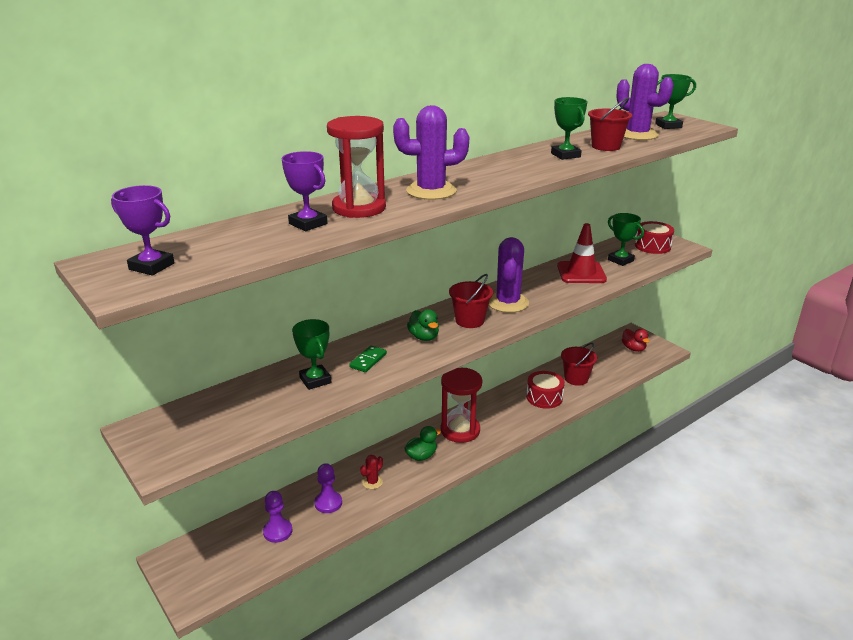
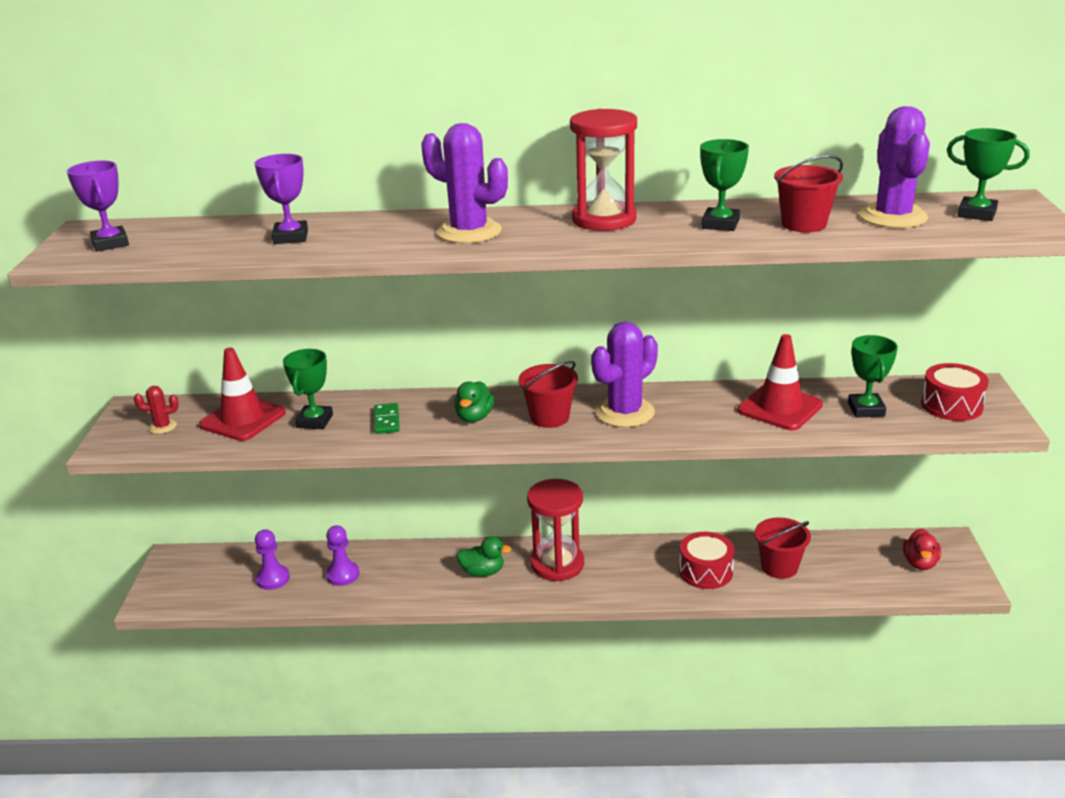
camera: 40 degrees right, 0 degrees up
red hourglass [327,116,386,218] -> red hourglass moved to [570,109,637,231]
green domino [349,346,387,372] -> green domino turned 75 degrees counterclockwise [374,403,400,434]
red cactus [360,455,383,489] -> red cactus moved to [134,386,179,434]
none -> red traffic cone [199,348,286,441]

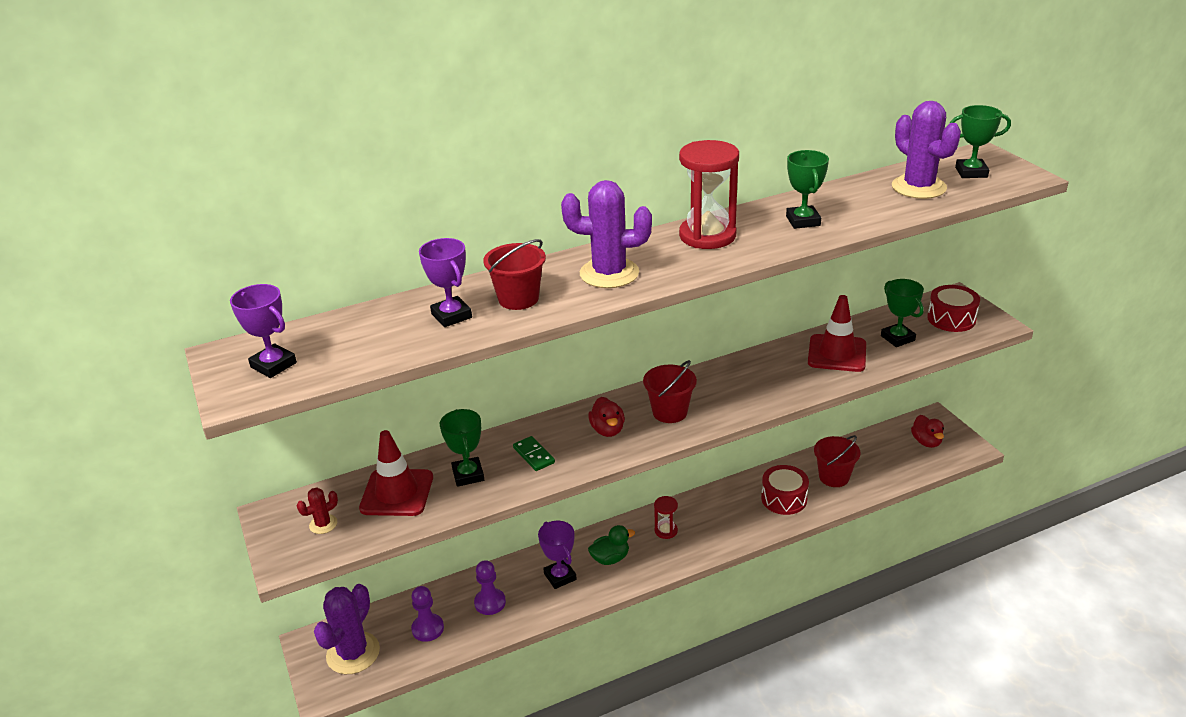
camera: 25 degrees left, 5 degrees up
green duck [454,381,494,422] -> red duck [588,397,625,437]
red hourglass [527,479,584,581] -> red hourglass [654,496,678,539], size x0.48
purple cactus [591,322,658,427] -> purple cactus moved to [314,584,380,674]
red bucket [774,155,843,232] -> red bucket moved to [483,239,546,310]
none -> purple trophy [538,521,576,589]

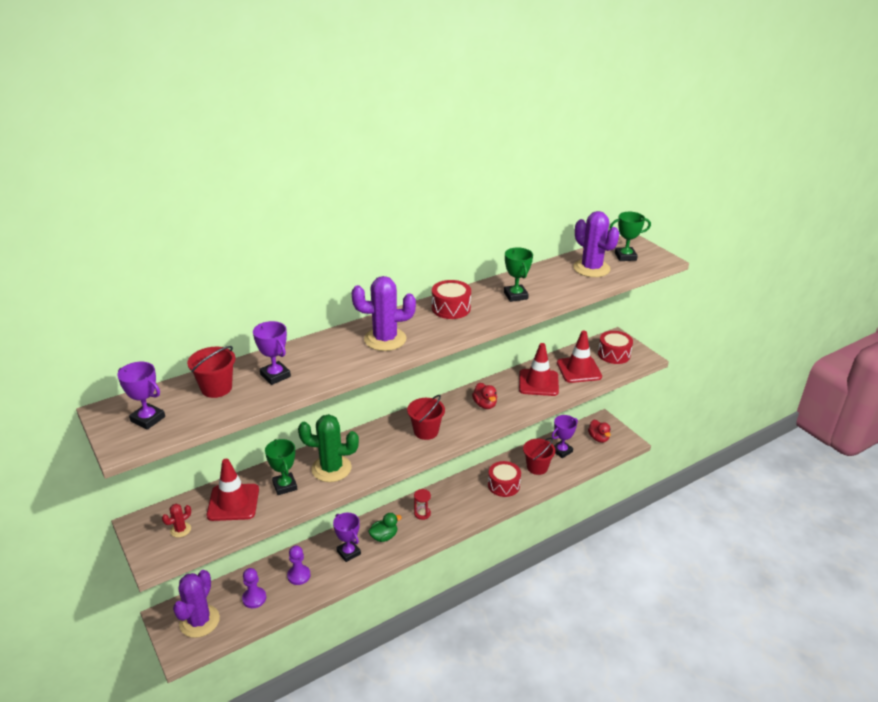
camera: 10 degrees left, 0 degrees up
red bucket [483,239,546,310] -> red bucket moved to [187,346,235,398]
green domino [513,436,555,471] -> green cactus [298,414,359,482]
red duck [588,397,625,437] -> red duck moved to [472,383,497,409]
red hourglass [679,140,739,249] -> red drum [432,280,471,319]
green trophy [881,279,924,347] -> red traffic cone [557,331,602,383]
none -> purple trophy [552,415,578,458]

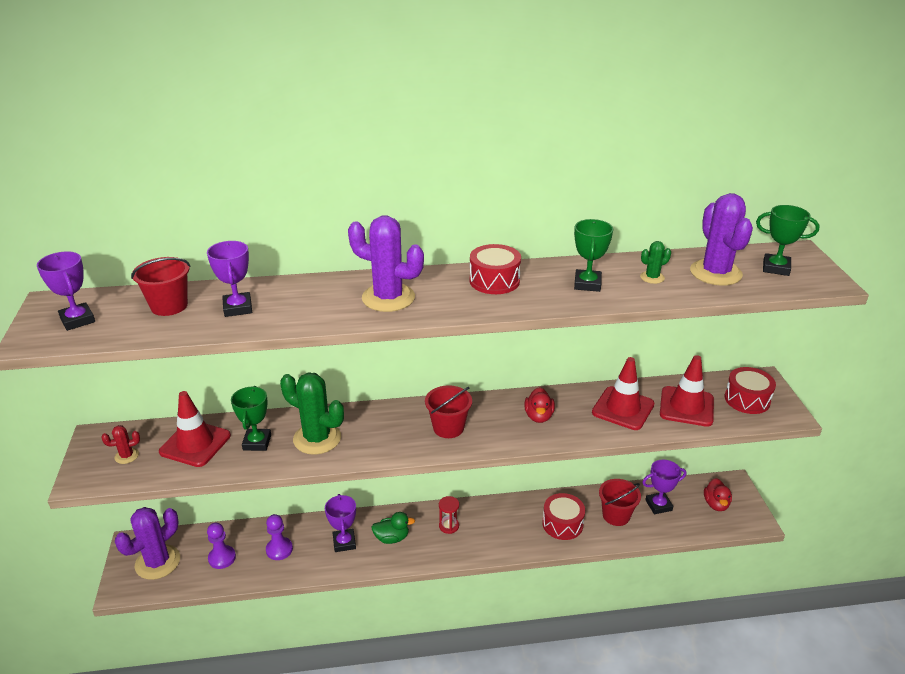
camera: 25 degrees right, 0 degrees up
none -> green cactus [640,241,671,284]

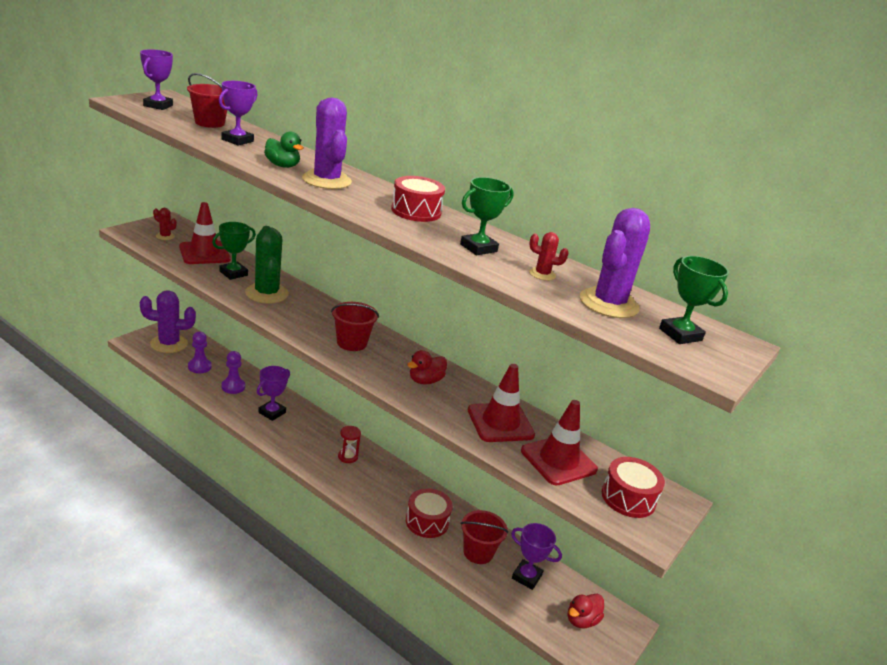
camera: 40 degrees right, 5 degrees down
green duck [371,512,415,544] -> green duck moved to [264,132,304,168]
green cactus [640,241,671,284] -> red cactus [529,232,569,281]

